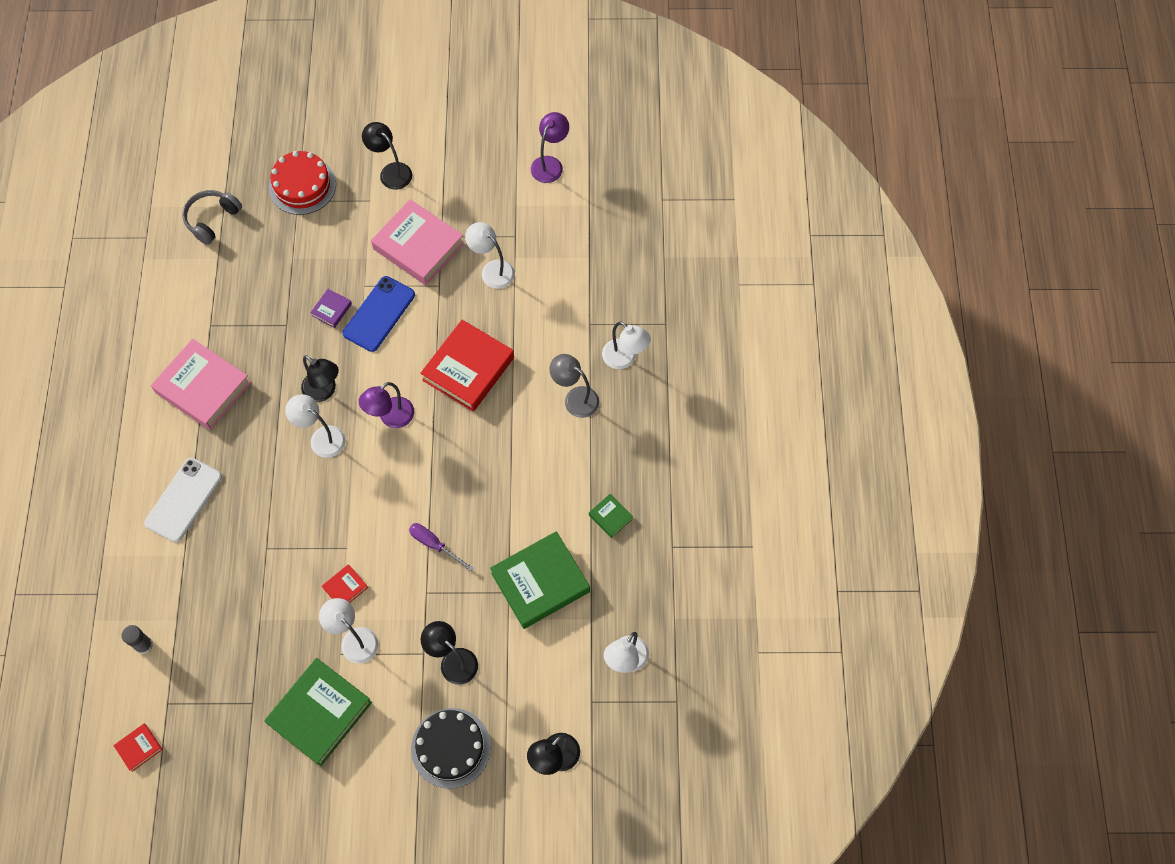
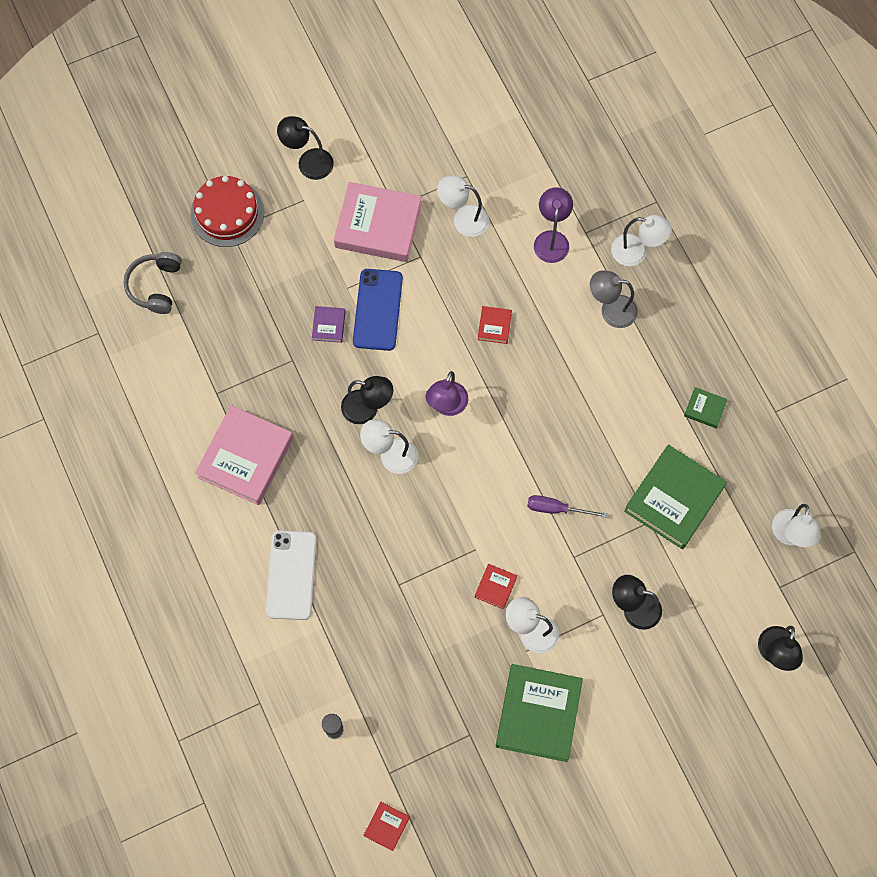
camera: 25 degrees left, 5 degrees up
pink book [151,339,251,430] -> pink book turned 75 degrees counterclockwise [195,405,293,505]
black cake [411,708,491,788] -> none
red book [420,320,514,412] -> red book [478,306,512,344], size x0.45
purple lamp [531,112,569,183] -> purple lamp moved to [534,187,573,263]

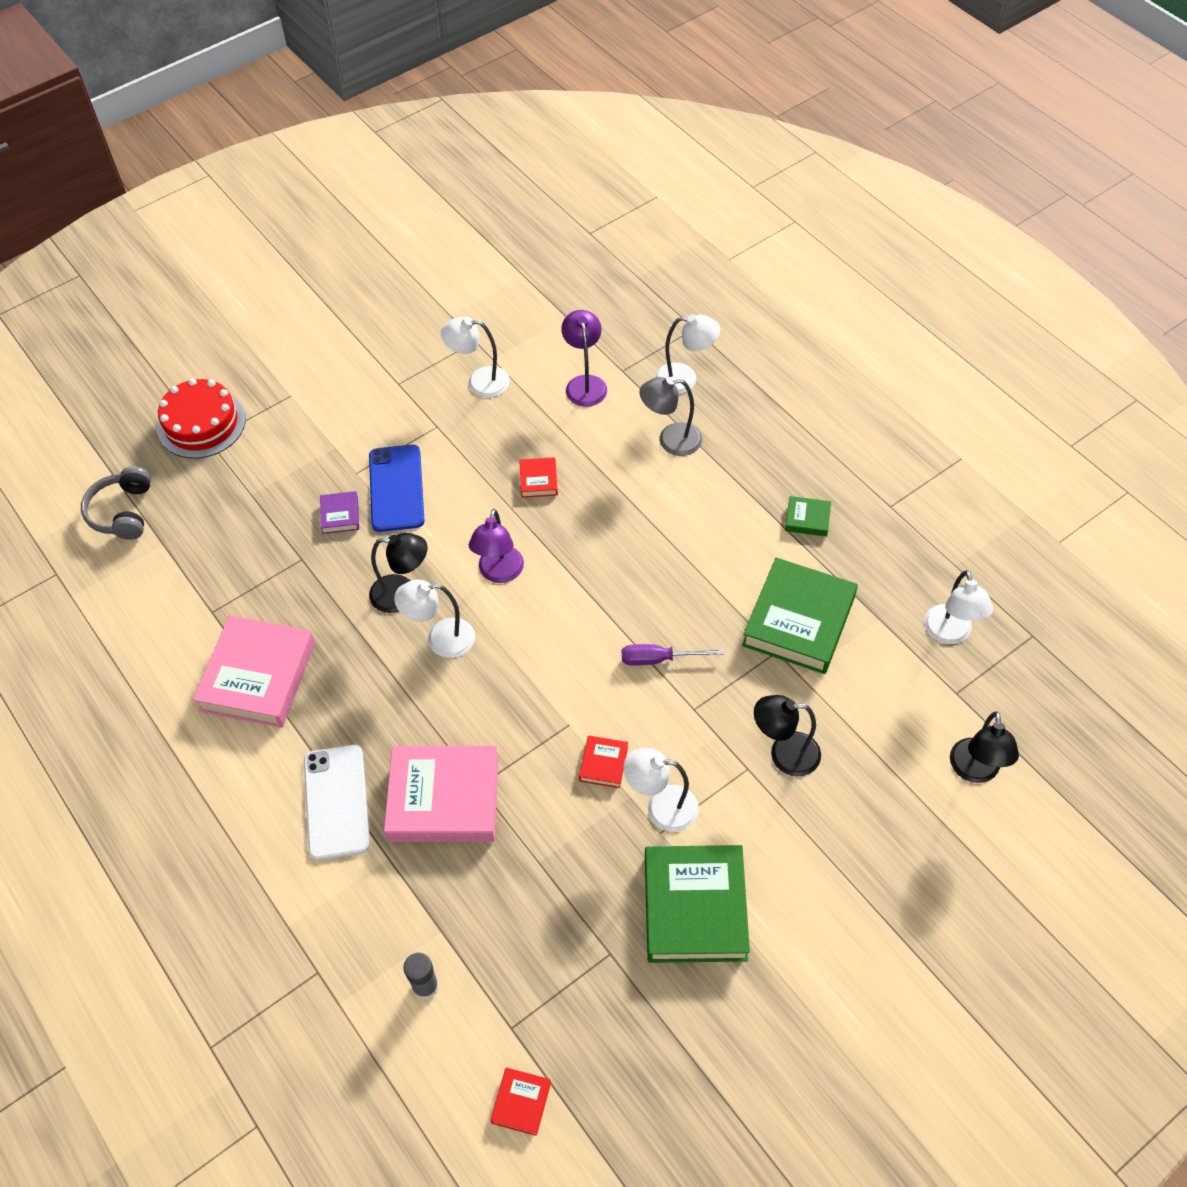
camera: 10 degrees left, 15 degrees down
black lamp [277,116,334,180] -> none
pink book [334,182,422,262] -> pink book moved to [384,746,499,842]

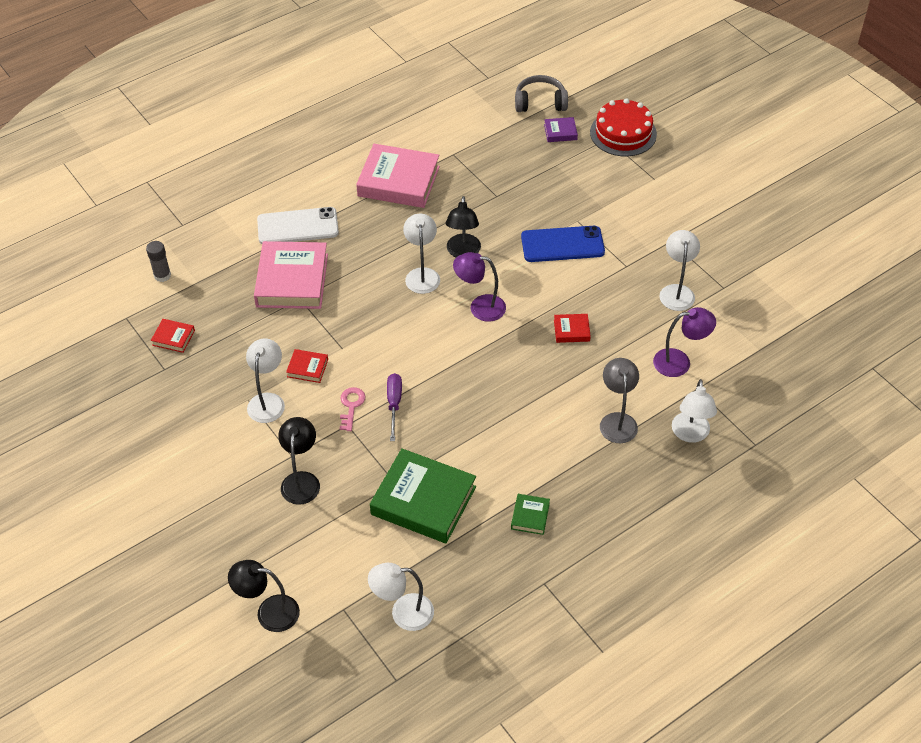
camera: 90 degrees right, 5 degrees down
purple book [320,491,359,534] -> purple book moved to [544,117,578,142]
red book [490,1067,551,1136] -> red book moved to [151,319,195,353]
green book [645,845,750,963] -> none
none -> pink key [340,387,365,431]

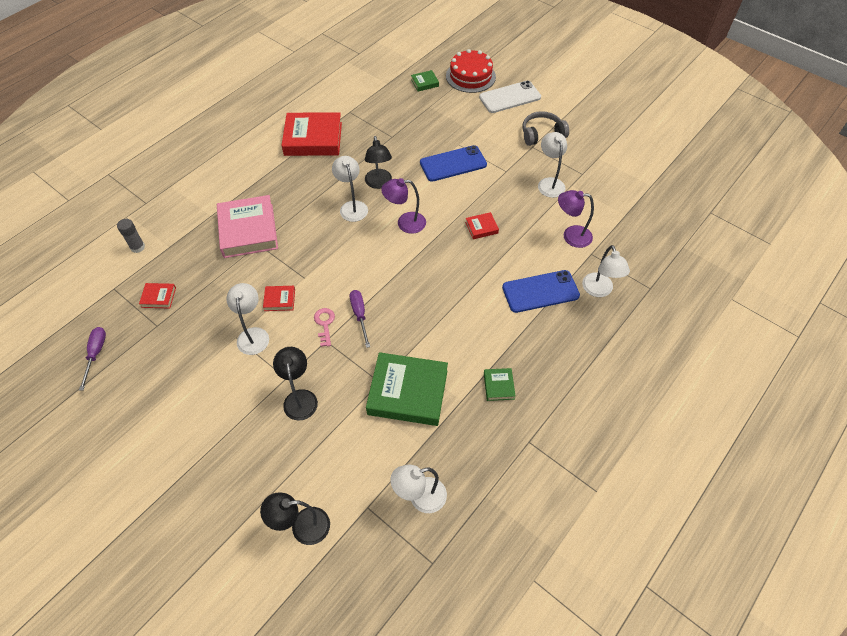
camera: 15 degrees left, 5 degrees up
white phone [257,207,339,244] -> white phone moved to [479,80,541,113]
pink book [356,144,440,208] -> red book [281,112,342,156]
grey headphones [515,75,568,112] -> grey headphones moved to [522,111,569,146]
purple book [544,117,578,142] -> green book [411,70,439,92]
grey lamp [600,358,639,443] -> blue phone [502,270,580,313]
purple lamp [653,307,716,377] -> purple lamp turned 150 degrees counterclockwise [558,190,594,248]
none -> purple screwdriver [79,327,106,391]

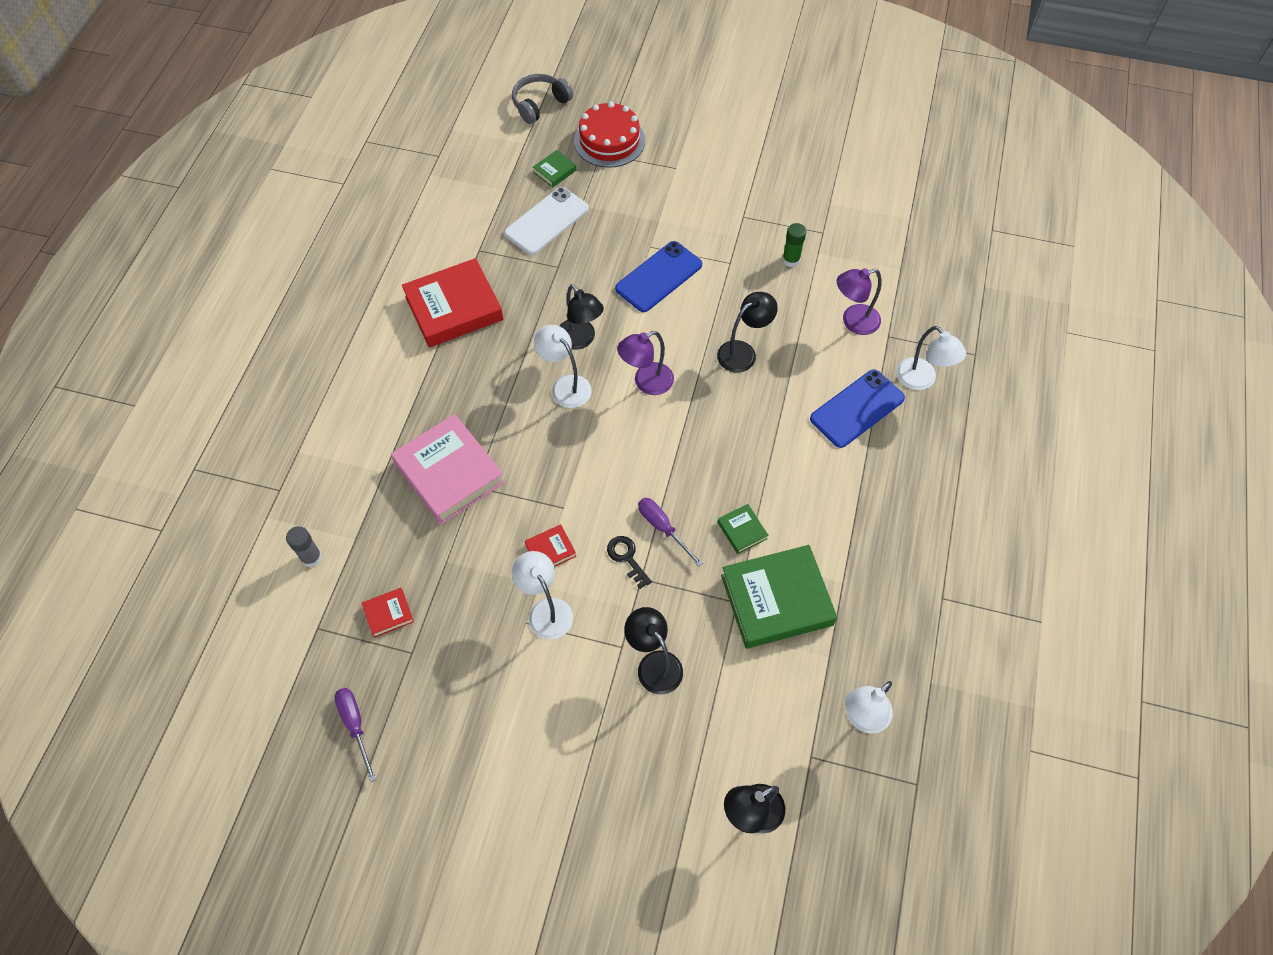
camera: 25 degrees left, 5 degrees up
pink key [314,308,335,347] -> black key [607,536,652,589]
red book [465,212,499,239] -> black lamp [717,292,778,373]
white phone [479,80,541,113] -> white phone moved to [504,187,589,255]
green book [484,368,516,401] -> green book moved to [717,504,769,554]
grey headphones [522,111,569,146] -> grey headphones moved to [512,74,573,124]
white lamp [538,132,567,198] -> green glue stick [782,223,807,267]

